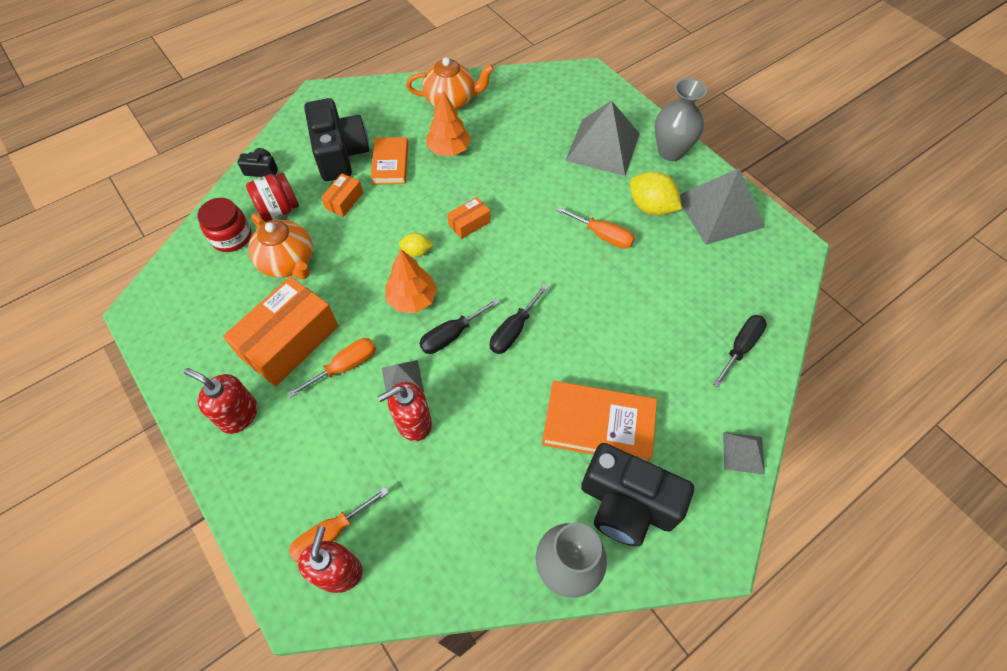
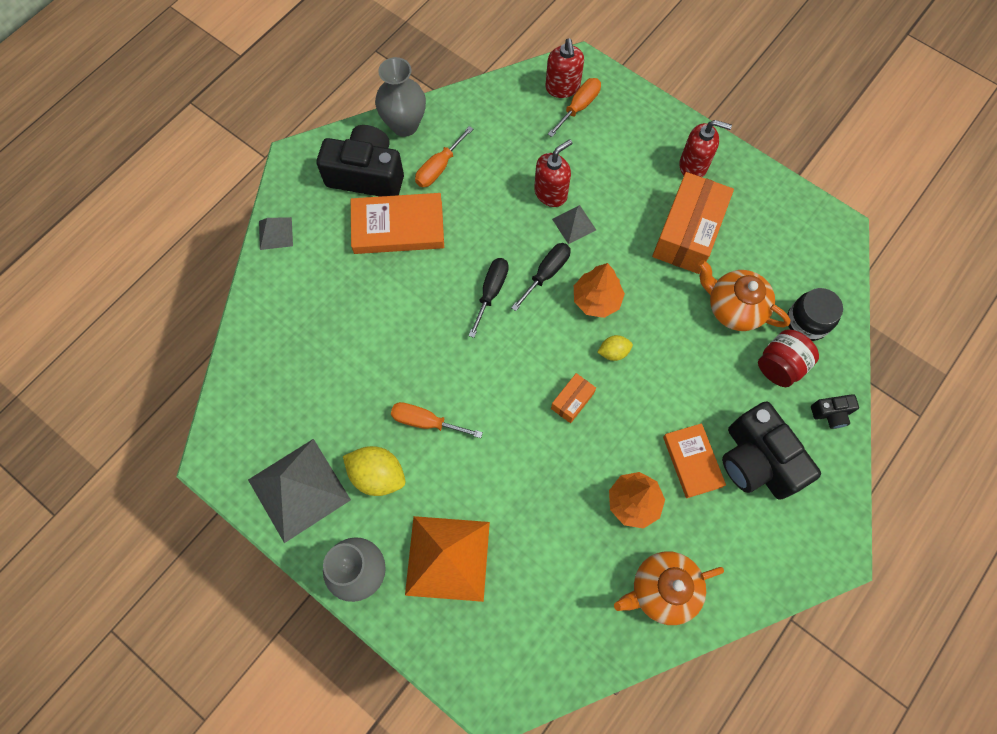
camera: 165 degrees right, 10 degrees up
red jar [198,198,252,252] -> black jar [787,288,843,341]
orange screwdriver [287,338,376,398] -> orange screwdriver moved to [415,126,473,187]
orange box [321,173,363,217] -> none
grey pyramid [565,101,640,176] -> orange pyramid [405,516,490,602]
black screwdriver [713,315,767,388] -> none

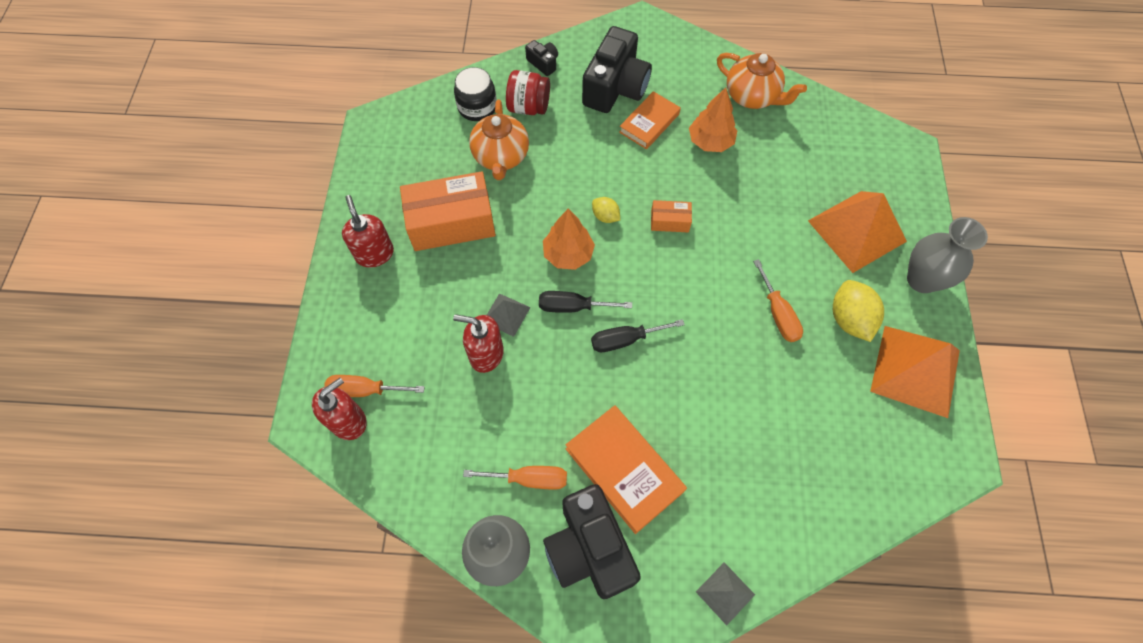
camera: 125 degrees left, 5 degrees down
grey pyramid [248,439,351,543] -> orange pyramid [870,326,960,418]

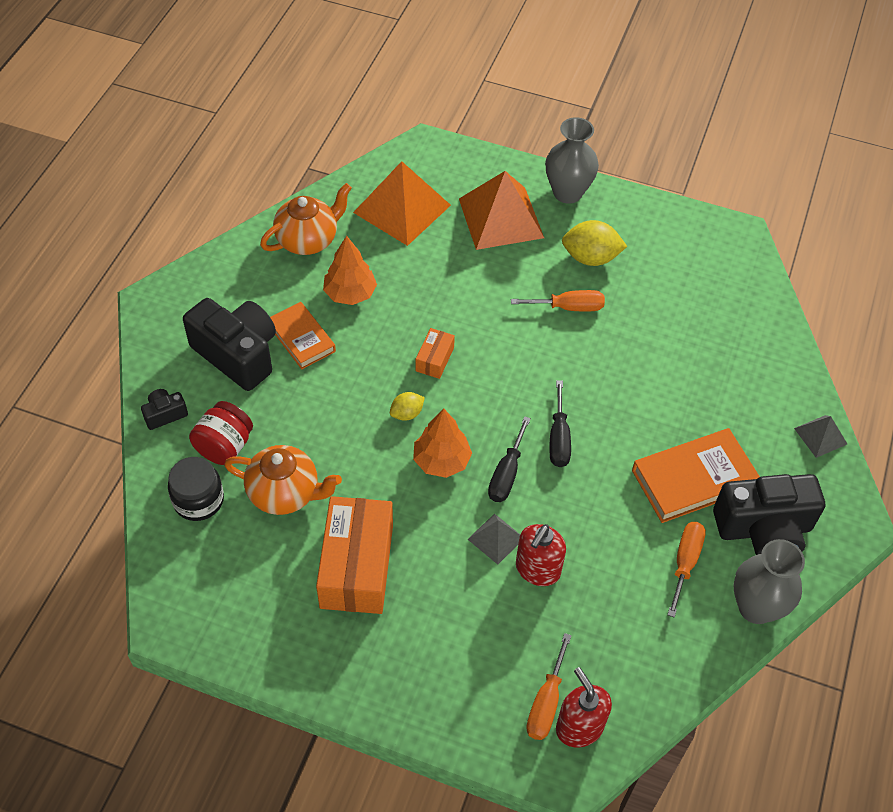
camera: 75 degrees left, 10 degrees down
red soap dispenser [342,195,394,268] -> none
orange pyramid [870,326,960,418] -> orange pyramid moved to [353,161,451,246]

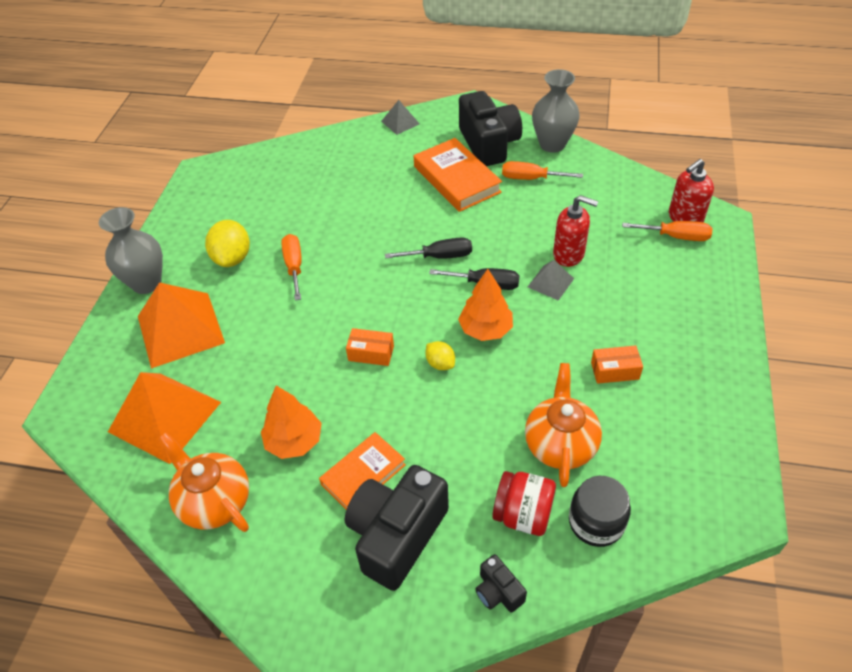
camera: 95 degrees left, 5 degrees down
orange box [316,496,393,614] -> orange box [591,345,643,384], size x0.47

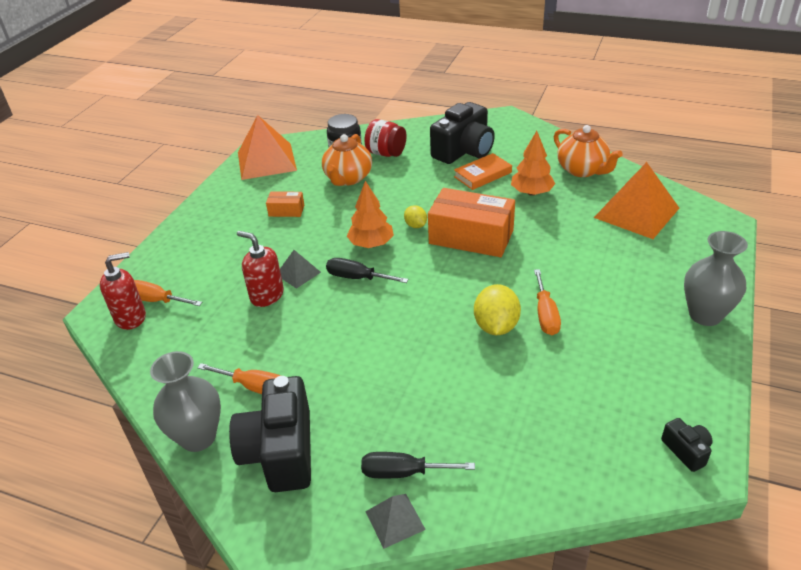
camera: 170 degrees left, 10 degrees down
orange pyramid [138,282,225,369] -> orange pyramid moved to [238,115,297,180]
yellow lemon [205,220,250,267] -> yellow lemon moved to [474,284,521,335]
orange box [346,328,394,366] -> orange box [428,188,515,257], size x2.14
black screwdriver [385,238,472,259] -> black screwdriver moved to [361,452,475,478]
orange book [414,138,502,212] -> none
black camera [475,554,527,612] -> black camera moved to [661,418,713,472]

